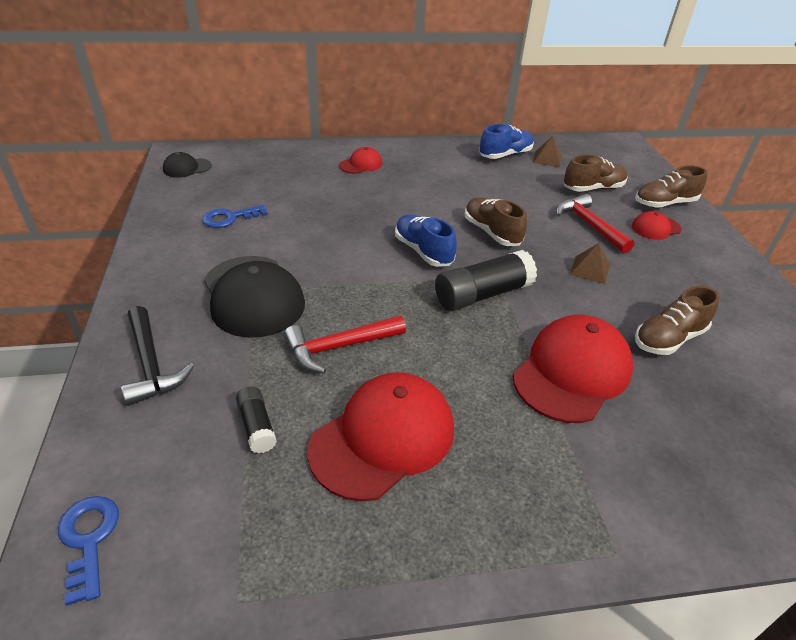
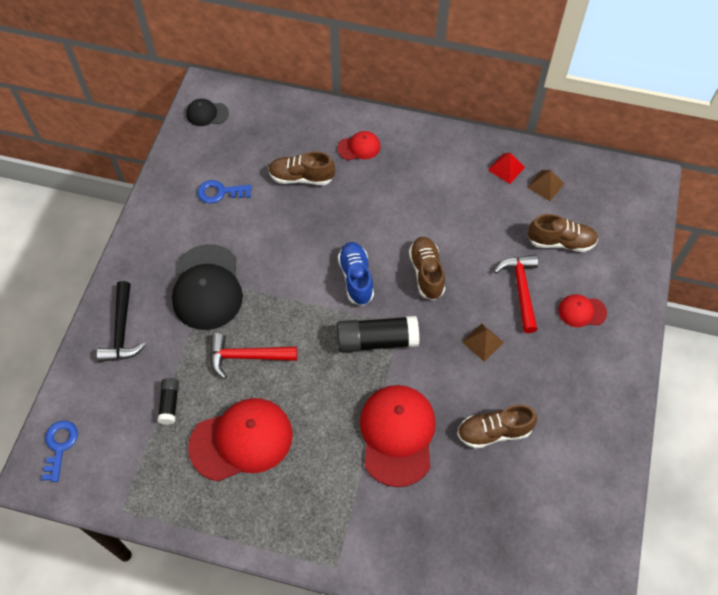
camera: 25 degrees right, 20 degrees up
blue shoe [479,124,534,159] -> red pyramid [488,153,525,184]
red cap [513,315,633,423] -> red cap turned 60 degrees counterclockwise [360,385,436,487]
brown shoe [635,165,708,208] -> brown shoe moved to [268,151,335,185]

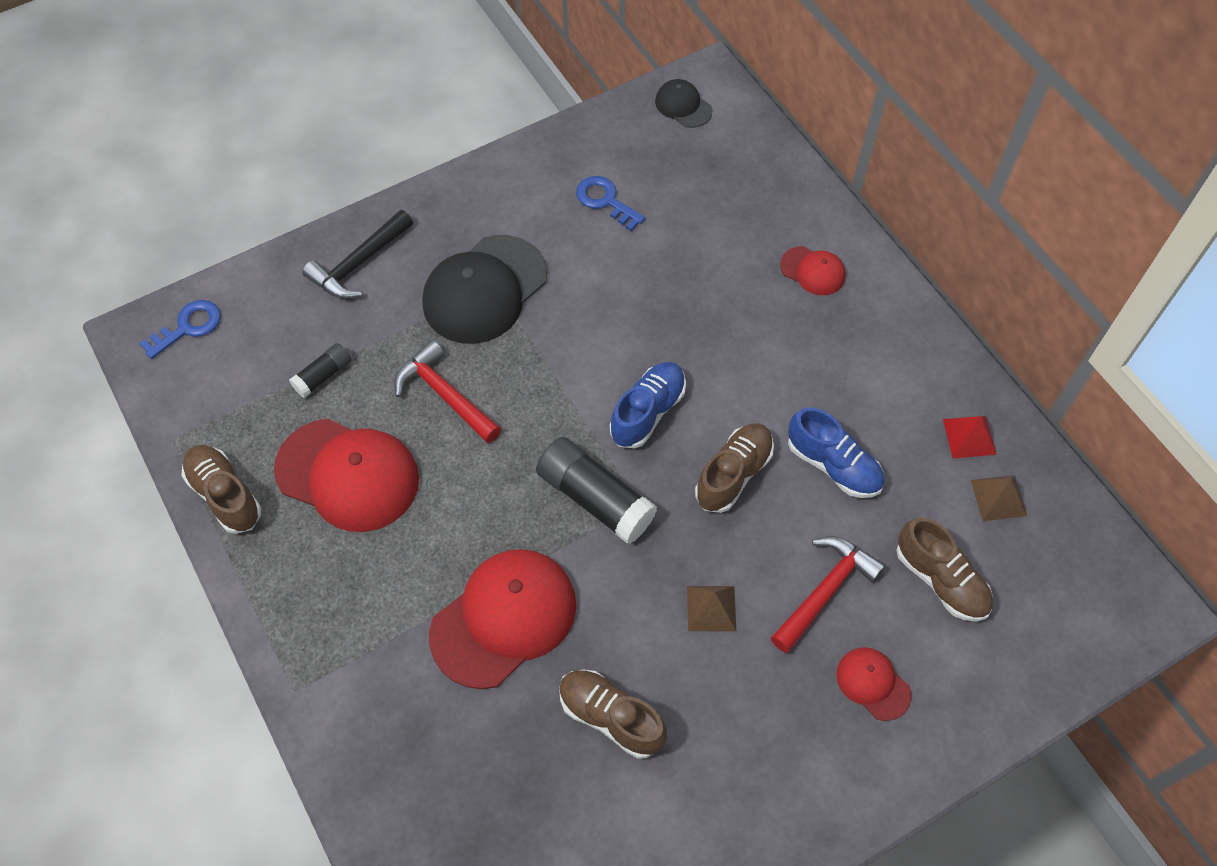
camera: 45 degrees right, 0 degrees up
brown shoe [268,151,335,185] -> brown shoe moved to [182,445,261,534]
none -> blue shoe [788,407,884,498]

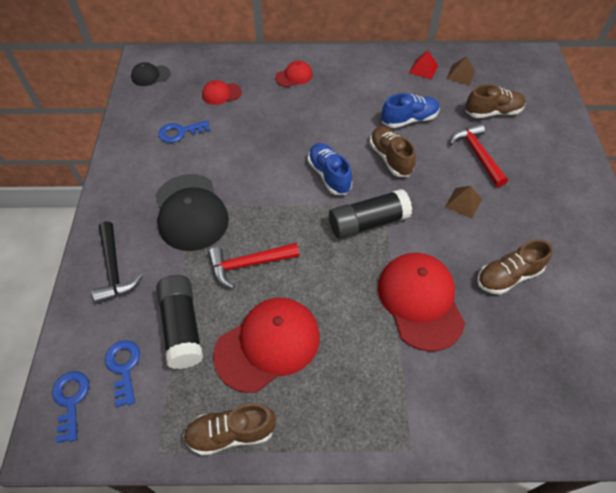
camera: 60 degrees left, 5 degrees down
black glue stick [289,343,351,398] -> black glue stick [156,275,203,369], size x1.87
red cap [836,647,912,721] -> red cap moved to [202,80,242,105]
none -> blue key [105,340,140,407]

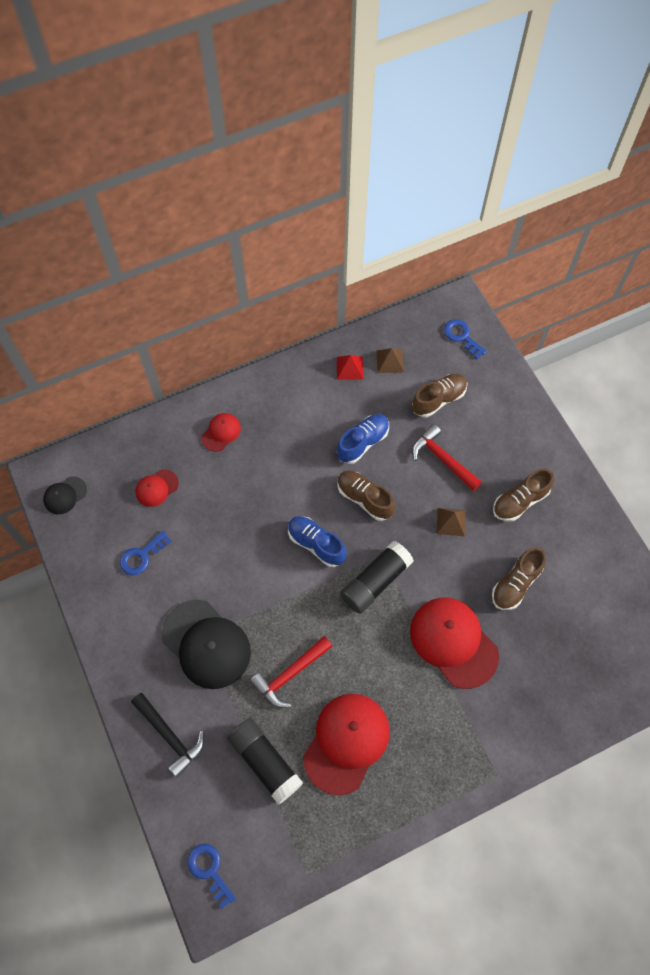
camera: 25 degrees left, 10 degrees up
blue key [105,340,140,407] -> blue key moved to [444,319,487,359]
brown shoe [183,403,276,456] -> brown shoe moved to [493,469,554,521]

